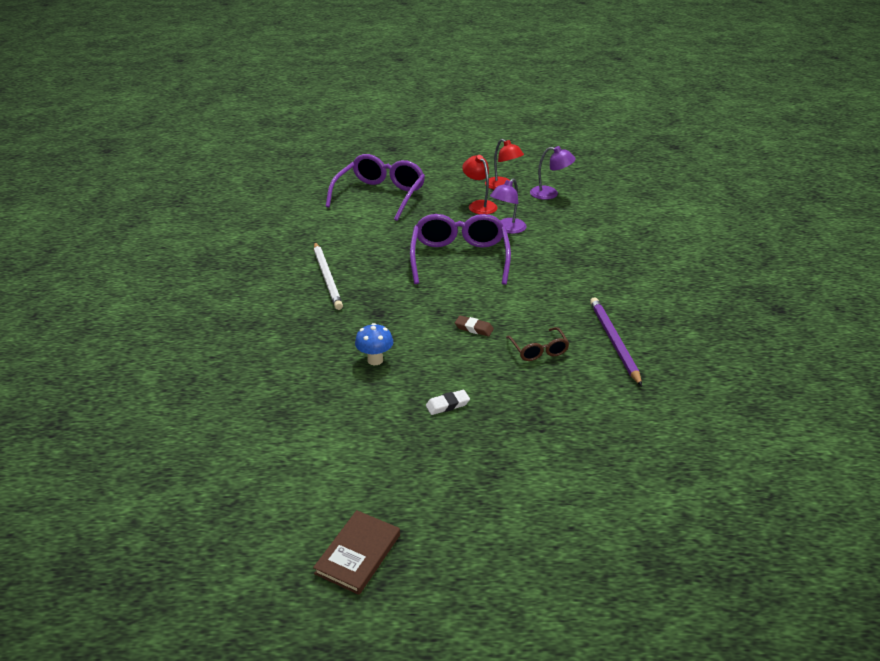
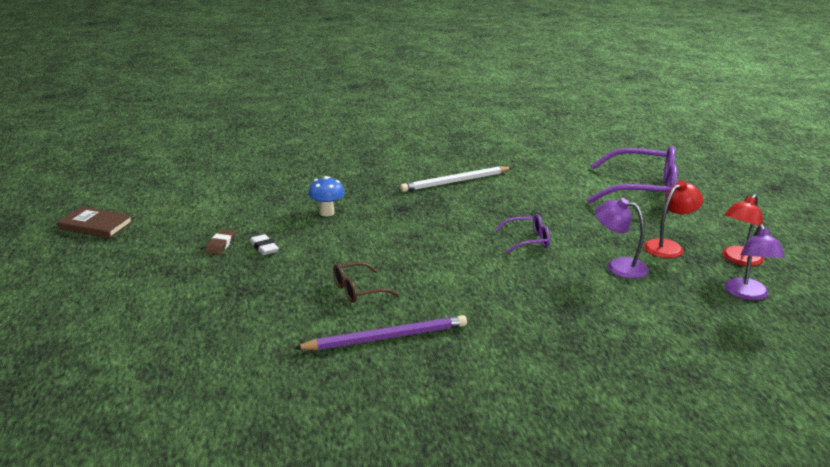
camera: 80 degrees right, 10 degrees down
purple glasses [410,214,511,285] -> purple glasses [494,214,550,254], size x0.48
brown eraser [455,315,494,336] -> brown eraser moved to [205,229,236,255]

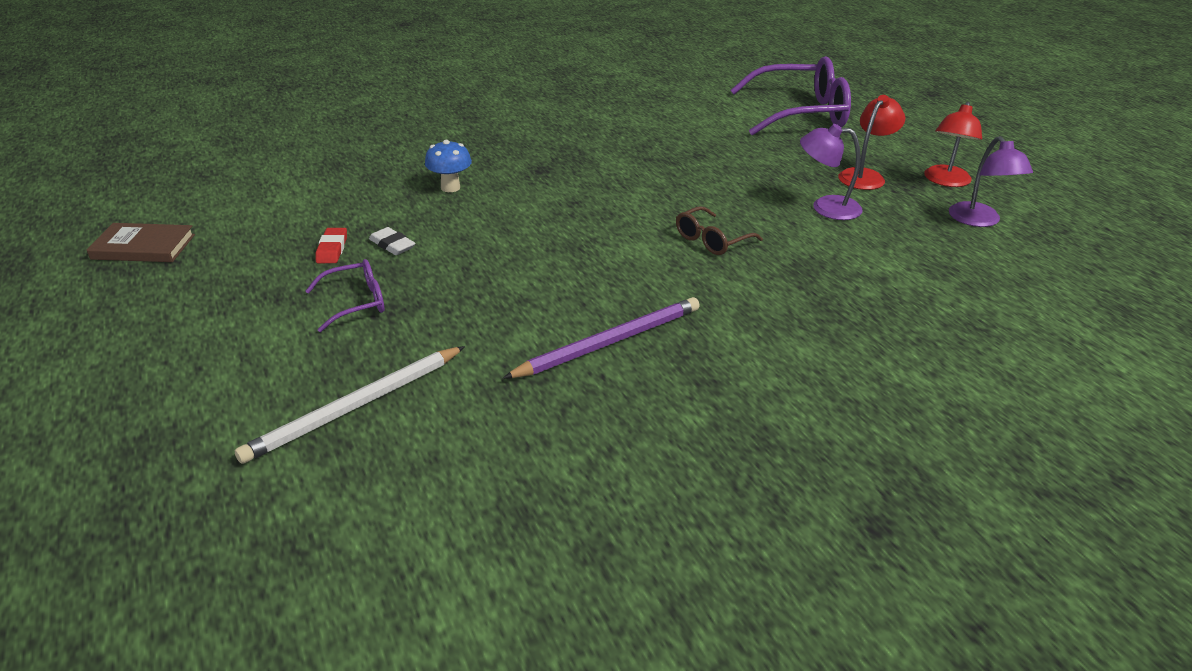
camera: 15 degrees left, 10 degrees up
brown eraser [205,229,236,255] -> red eraser [316,228,347,263]
brown glasses [333,262,399,303] -> brown glasses moved to [676,206,763,255]
white pencil [400,166,512,192] -> white pencil moved to [235,346,465,464]
purple glasses [494,214,550,254] -> purple glasses moved to [306,259,384,332]

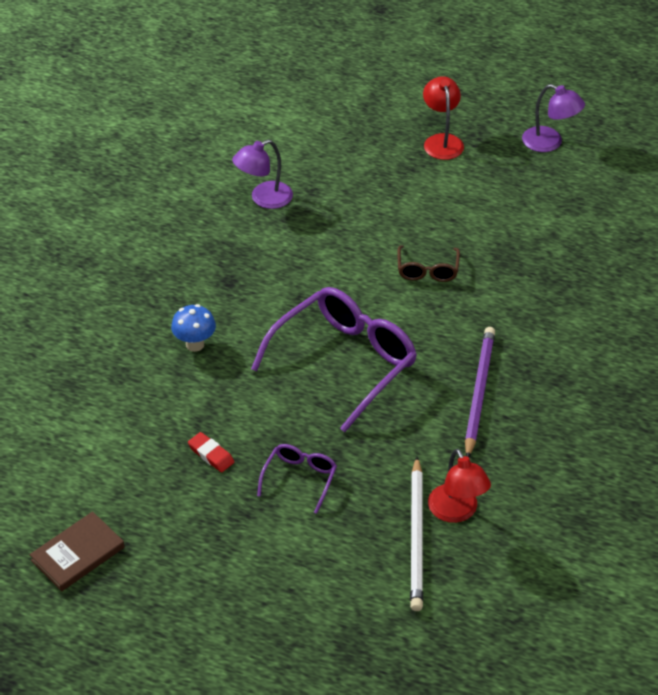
camera: 45 degrees left, 10 degrees up
white eraser [369,227,415,255] -> none
purple glasses [730,56,851,135] -> purple glasses moved to [251,287,417,432]
purple lamp [800,124,863,220] -> purple lamp moved to [232,139,293,209]
red lamp [924,102,982,187] -> red lamp moved to [428,449,491,523]

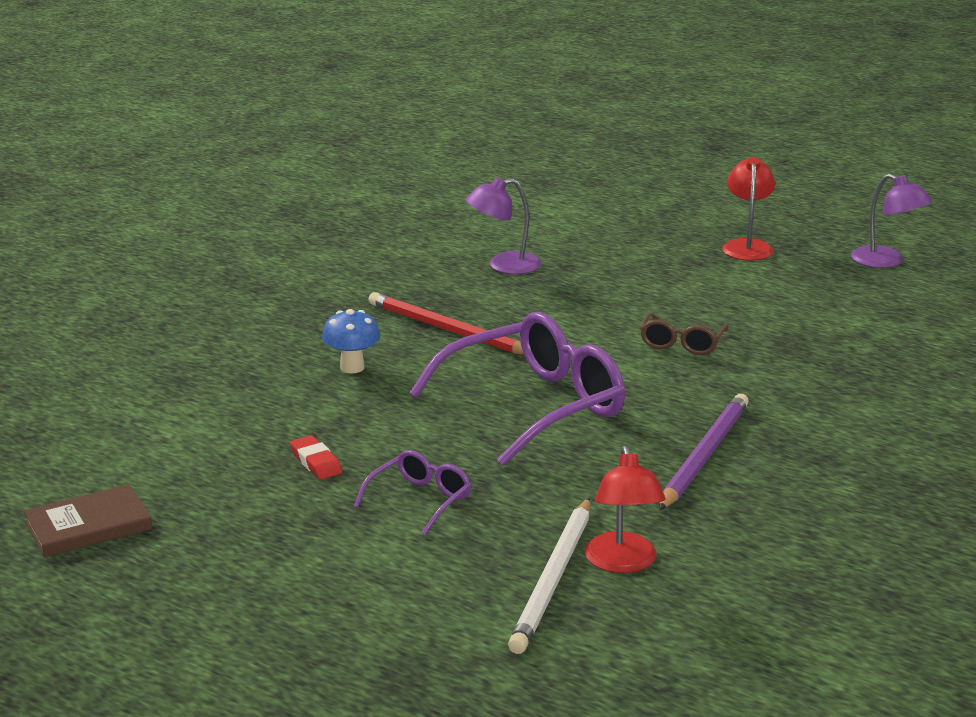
camera: 15 degrees right, 20 degrees down
none -> red pencil [369,292,524,355]

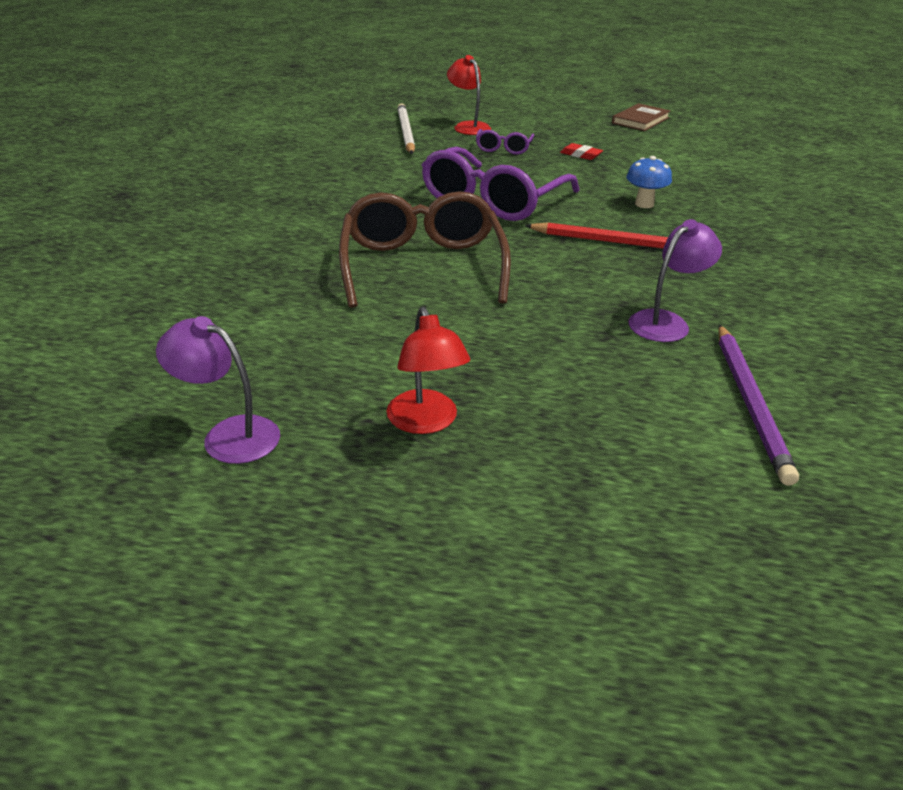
camera: 155 degrees right, 10 degrees up
red lamp [585,446,666,573] -> red lamp moved to [447,55,491,135]
brown glasses [640,313,729,355] -> brown glasses [339,191,511,308], size x2.09
purple pencil [659,394,749,511] -> purple pencil moved to [718,325,799,486]

